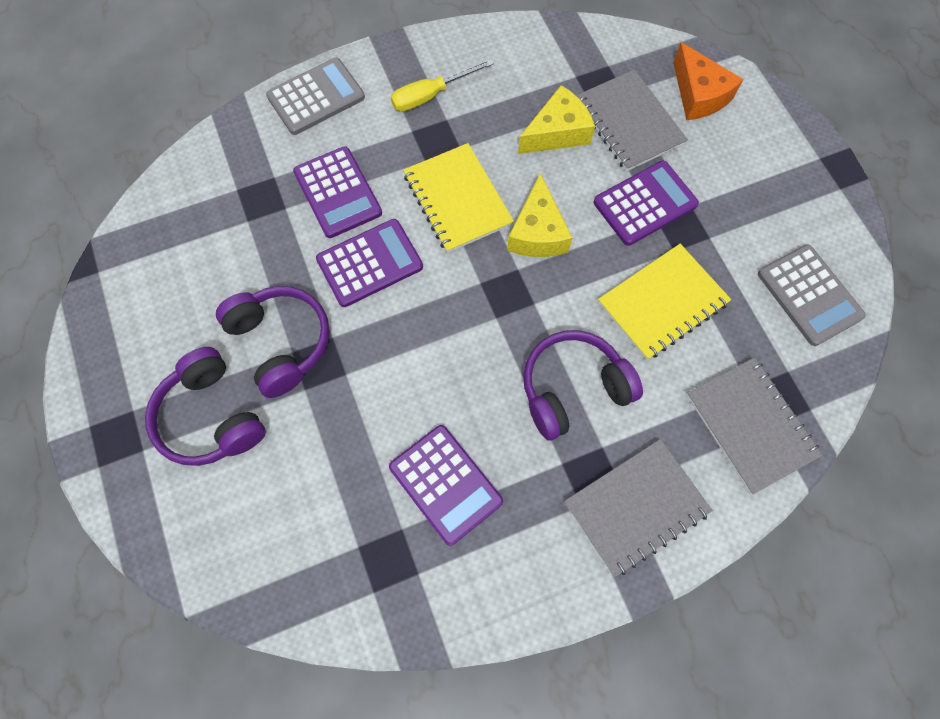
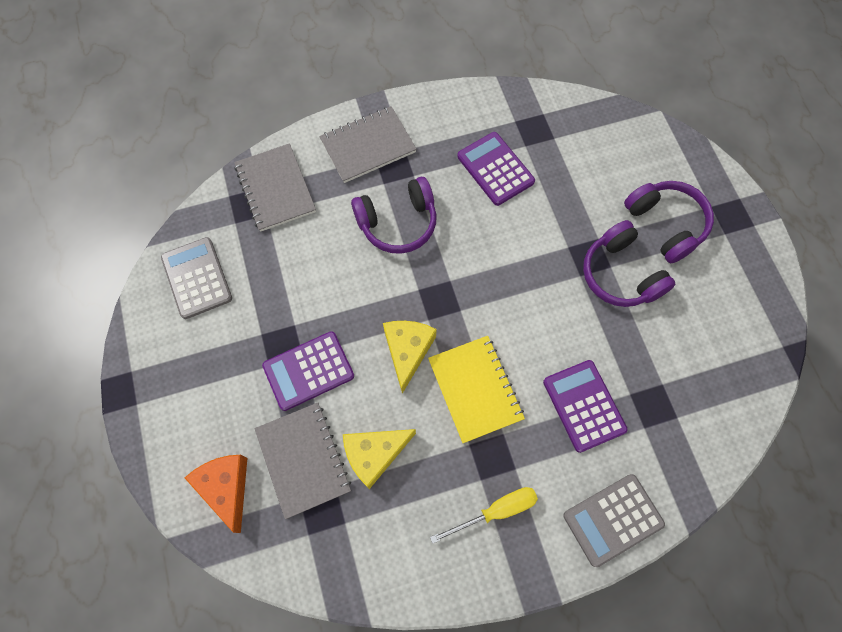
camera: 175 degrees left, 0 degrees up
purple calculator [316,219,423,307] -> none
yellow notebook [598,244,731,360] -> none

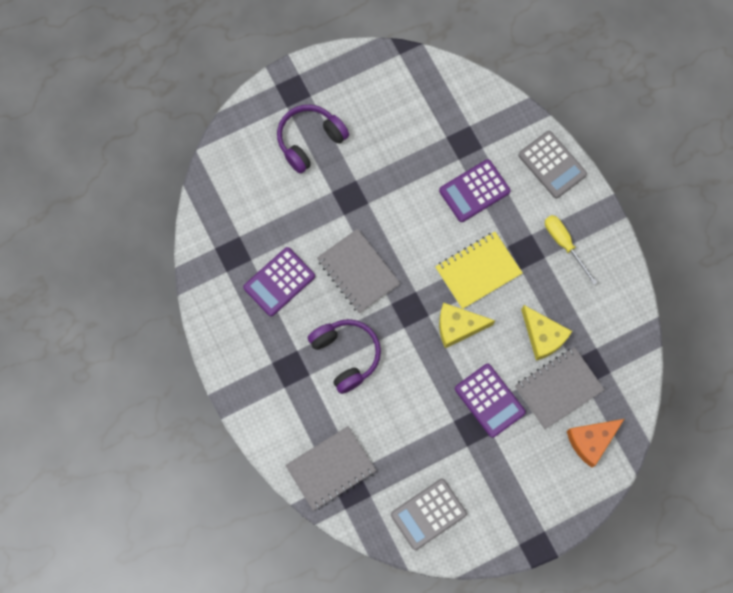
camera: 100 degrees left, 5 degrees up
grey notebook [319,106,417,183] -> grey notebook moved to [317,229,400,313]
purple headphones [583,220,675,307] -> none

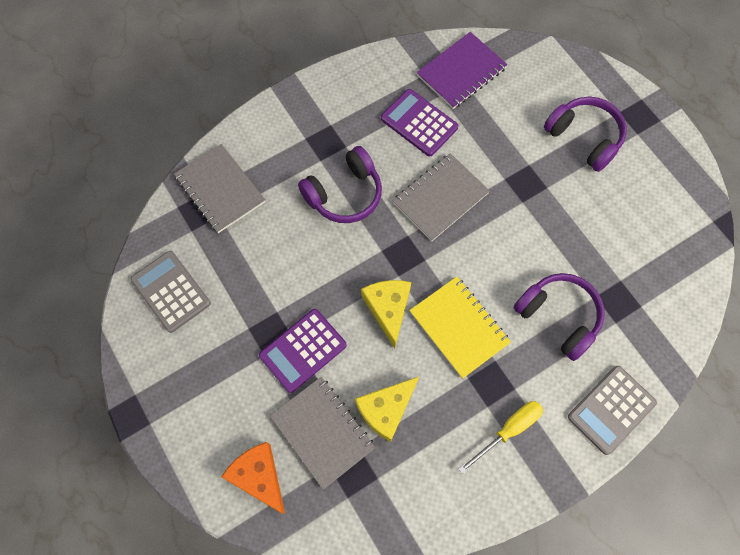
camera: 85 degrees right, 5 degrees down
purple calculator [439,159,511,222] -> purple headphones [513,273,604,361]
none -> purple notebook [417,32,507,109]

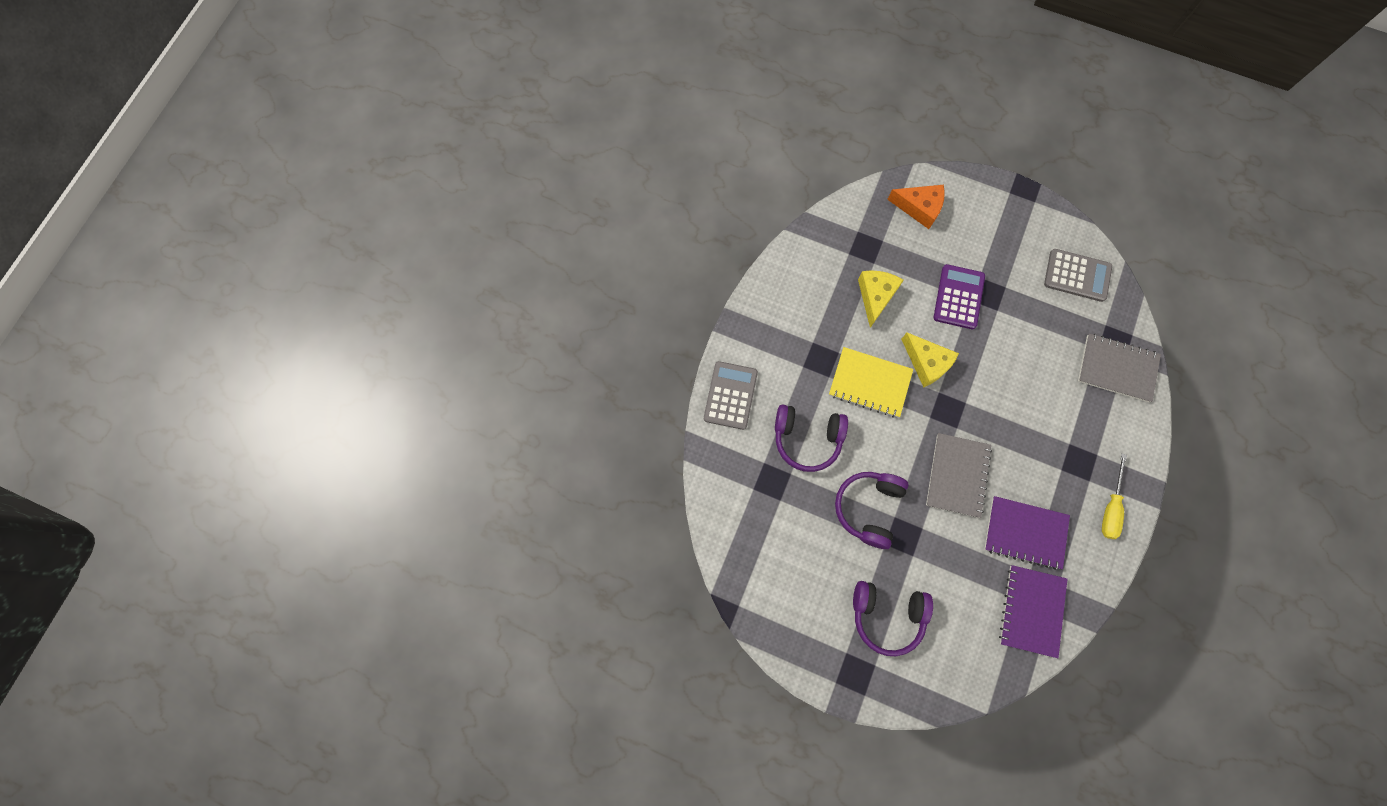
camera: 145 degrees right, 5 degrees up
grey notebook [270,377,375,490] -> none
purple headphones [298,146,382,223] -> purple headphones moved to [835,472,909,549]
purple calculator [381,89,458,156] -> purple notebook [984,496,1070,570]
yellow screwdriver [459,401,543,474] -> yellow screwdriver moved to [1102,454,1127,539]

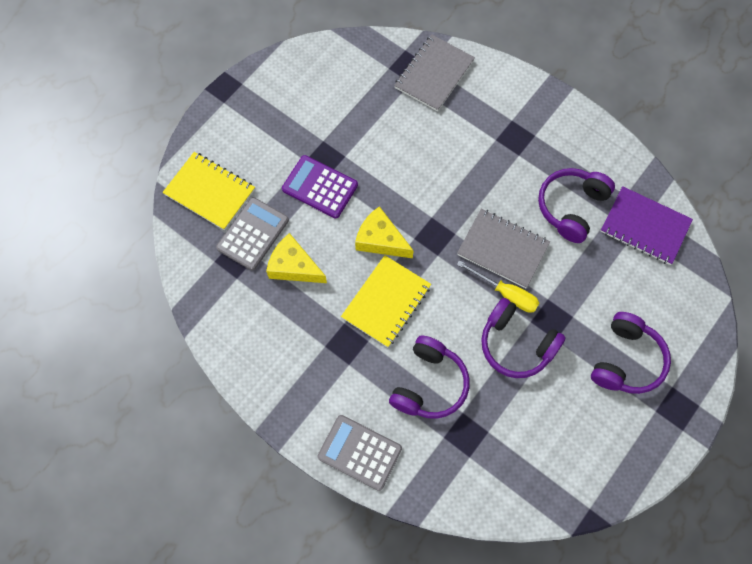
camera: 75 degrees left, 5 degrees down
orange cheese [887,185,945,229] -> yellow notebook [163,152,255,230]
yellow cheese [901,333,959,387] -> yellow cheese turned 120 degrees counterclockwise [355,206,414,258]
purple notebook [984,496,1070,570] -> purple headphones [538,168,615,243]
grey calculator [1044,249,1112,302] -> grey calculator moved to [216,197,289,270]
yellow screwdriver [1102,454,1127,539] -> yellow screwdriver moved to [457,260,539,313]

